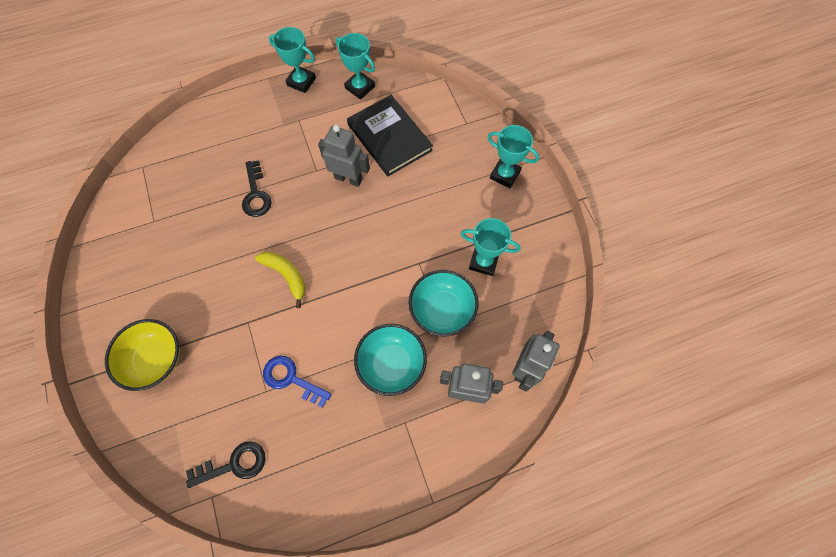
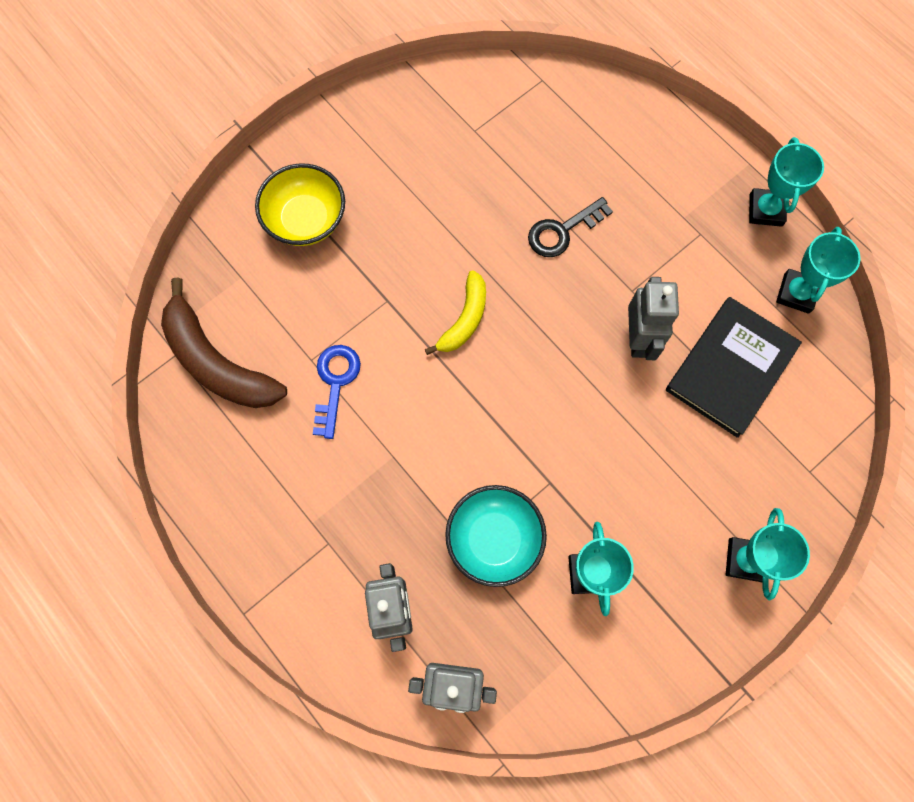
camera: 70 degrees right, 5 degrees up
black key [186,441,266,488] -> brown banana [161,278,287,408]
turquoise bowl [354,324,427,396] -> none

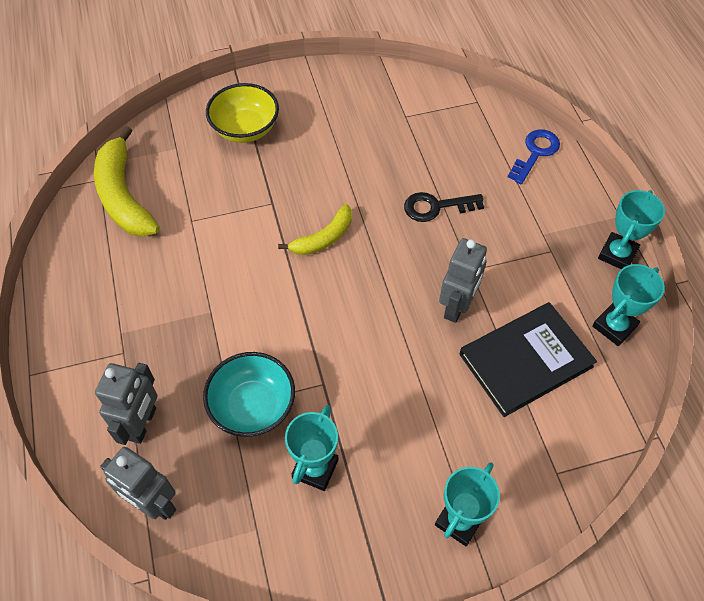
camera: 25 degrees right, 15 degrees down
brown banana [161,278,287,408] -> yellow banana [94,126,159,237]
blue key [313,345,361,439] -> blue key moved to [508,130,560,184]

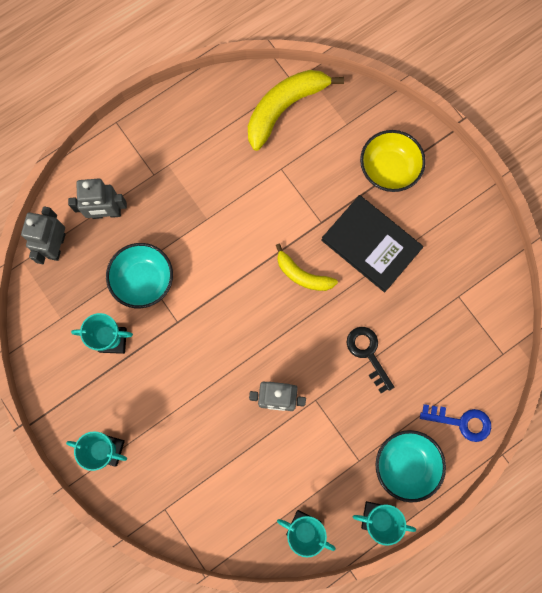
camera: 70 degrees right, 20 degrees up
black book [460,302,597,417] -> black book moved to [321,195,423,293]
none -> turquoise bowl [375,430,446,502]

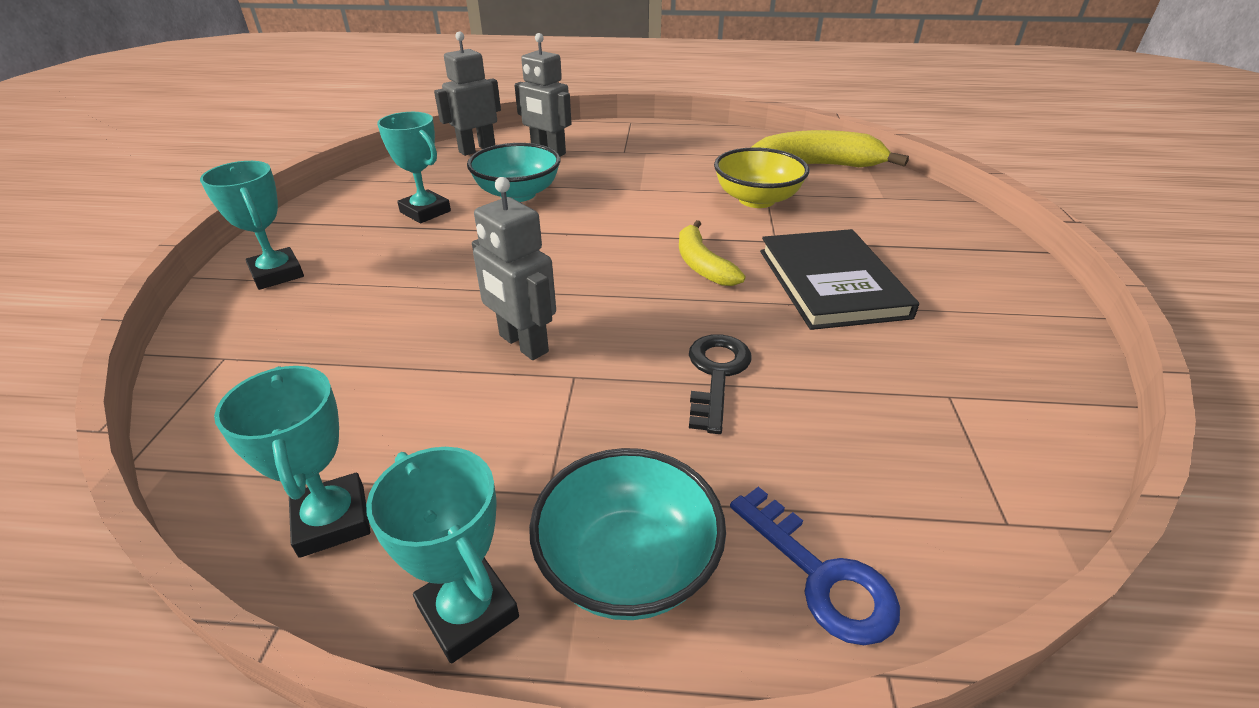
camera: 40 degrees right, 40 degrees down
yellow bowl [360,130,426,192] -> yellow bowl moved to [714,147,809,208]

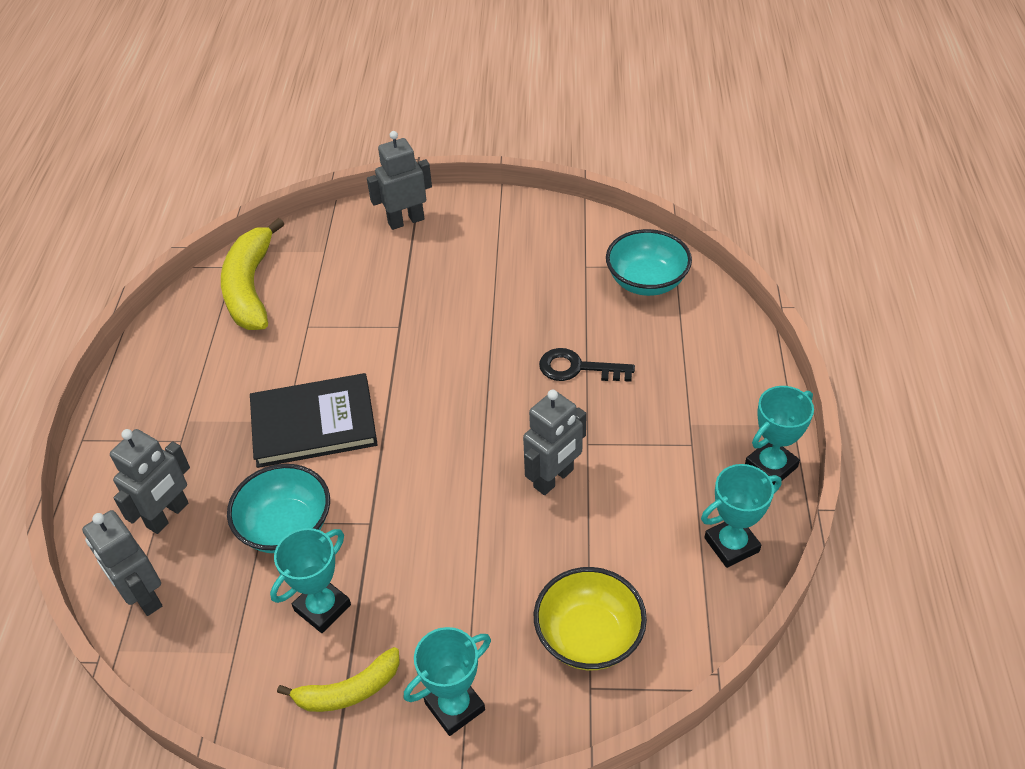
camera: 90 degrees left, 10 degrees up
turquoise bowl [529,448,726,620] -> turquoise bowl moved to [606,229,692,296]
yellow banana [679,220,745,286] -> yellow banana moved to [277,647,400,712]
yellow bowl [714,147,809,208] -> yellow bowl moved to [534,567,647,670]
blue key [730,487,900,645] -> none
black book [760,229,919,330] -> black book moved to [250,373,378,468]
none -> grey robot [367,131,432,230]

